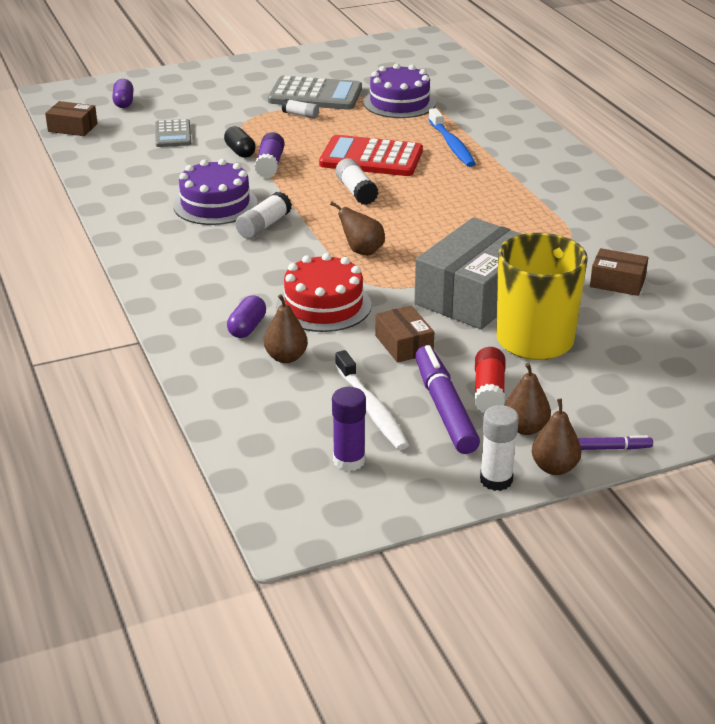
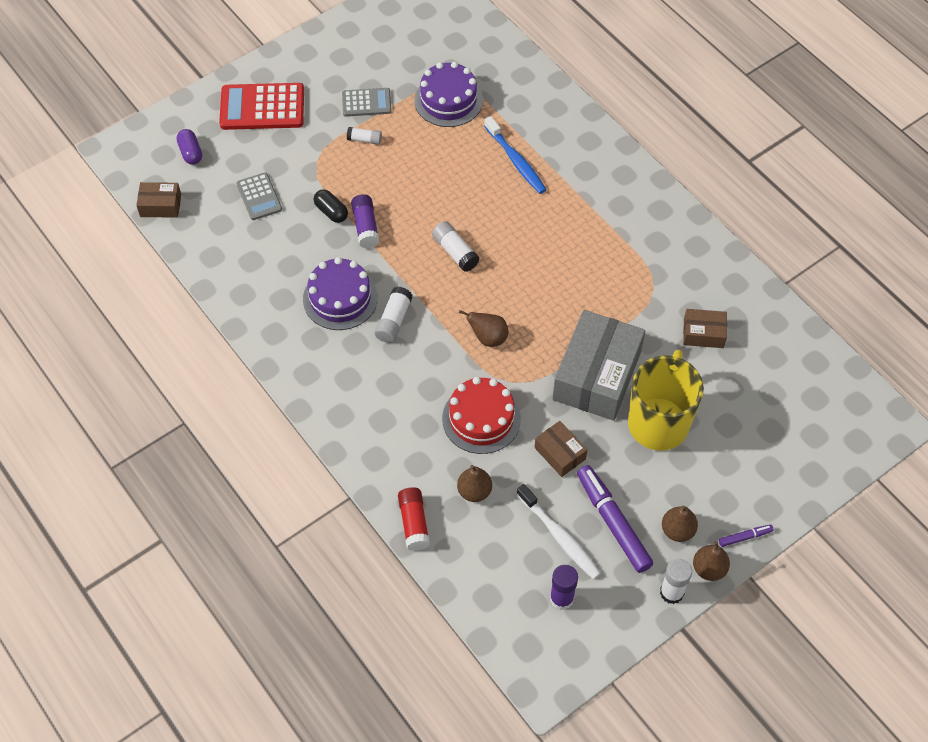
camera: 15 degrees left, 25 degrees up
purple capsule [227,296,266,338] -> none
grey calculator [268,76,362,110] -> grey calculator [342,88,392,117], size x0.59
red calculator [319,135,423,176] -> red calculator moved to [219,83,304,130]
red glue stick [474,347,505,413] -> red glue stick moved to [398,487,430,551]

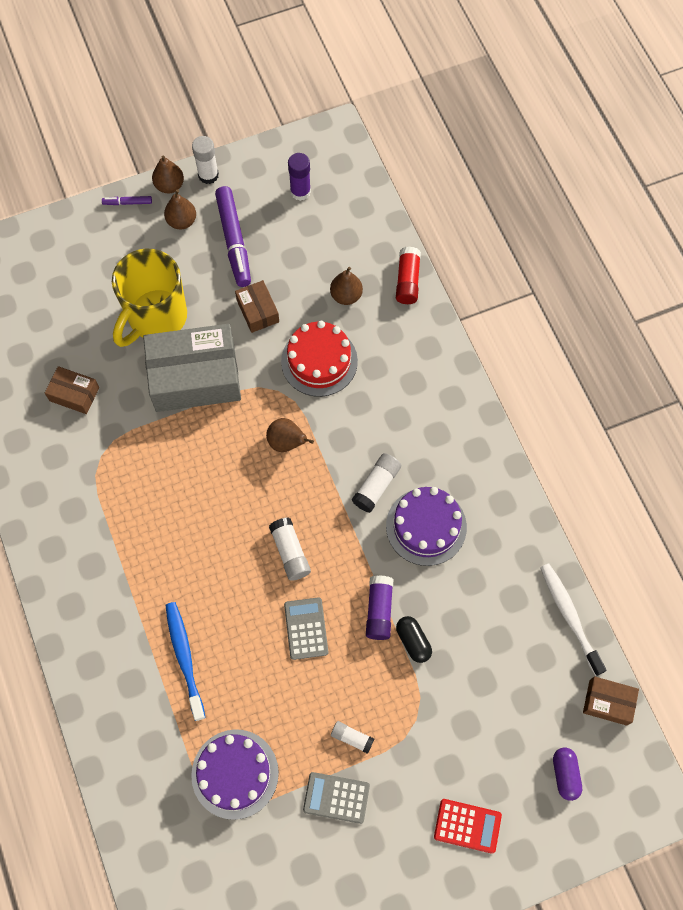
camera: 165 degrees left, 10 degrees up
red calculator [219,83,304,130] -> red calculator [434,799,502,854], size x0.59
grey calculator [236,172,282,220] -> grey calculator moved to [284,597,328,660]
white toothbrush [517,484,601,579] -> white toothbrush moved to [540,563,607,676]
grey box [552,310,645,421] -> grey box turned 45 degrees clockwise [143,324,241,412]

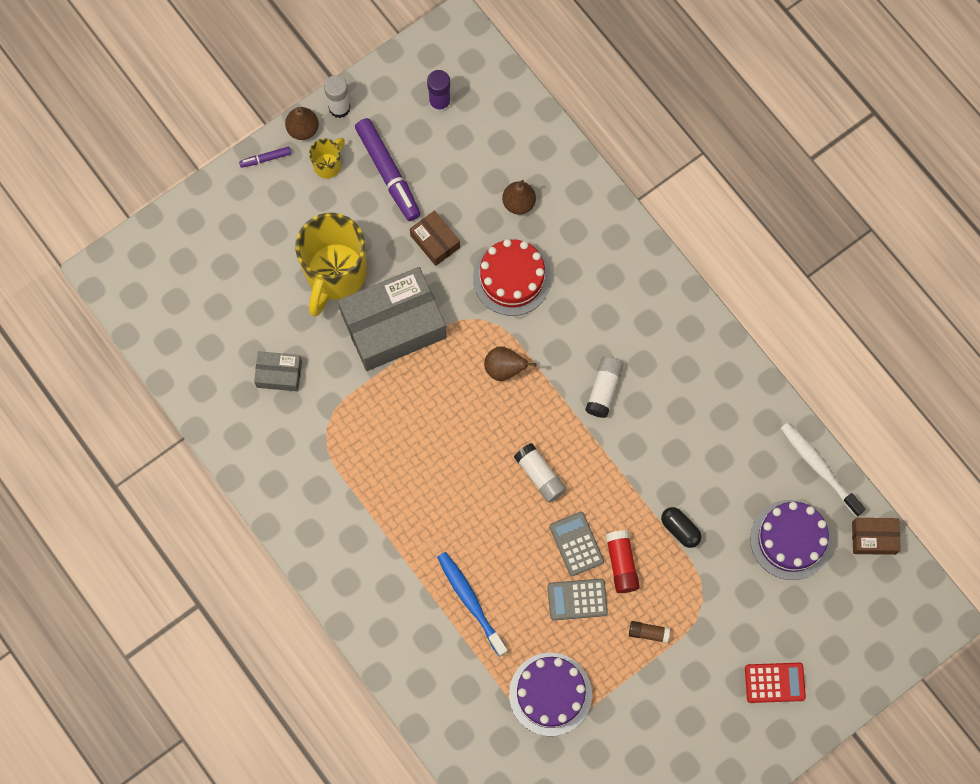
camera: 15 degrees left, 5 degrees up
brown box [45,366,99,414] -> grey box [254,351,302,391]
brown pear [164,189,196,229] -> yellow mug [309,138,345,179]
grey calculator [303,772,370,824] -> grey calculator moved to [547,578,608,620]
white glue stick [331,721,374,754] -> brown glue stick [629,621,670,643]
purple glue stick [366,575,394,640] -> none
purple cake [386,487,467,566] -> purple cake moved to [750,500,832,580]
red glue stick [396,246,421,304] -> red glue stick moved to [605,530,640,593]
purple capsule [553,748,582,801] -> none

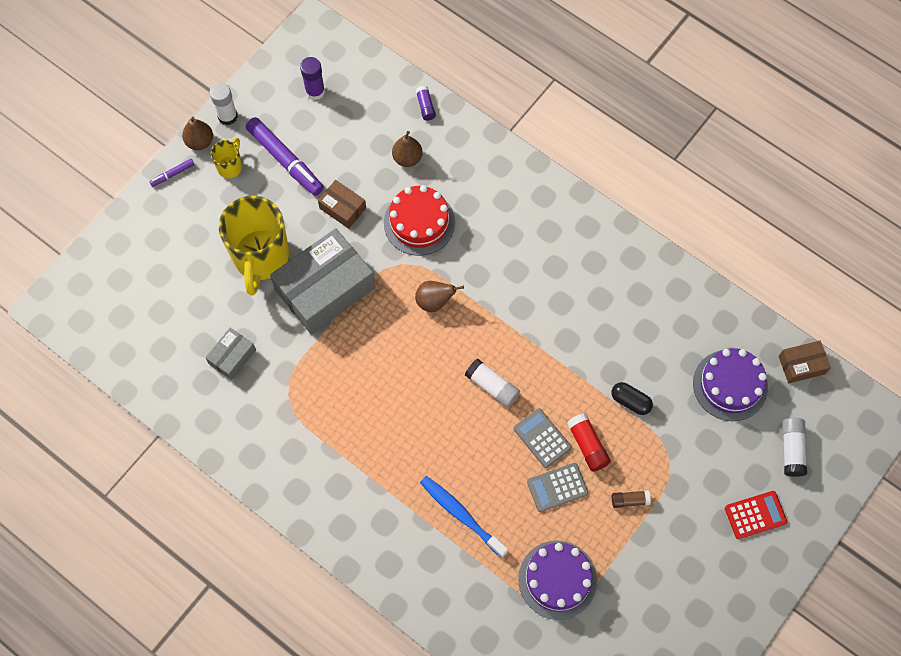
camera: 15 degrees left, 5 degrees down
grey box [254,351,302,391] -> grey box turned 45 degrees counterclockwise [205,328,256,380]
white glue stick [585,356,624,418] -> white glue stick moved to [782,418,807,477]
white toothbrush [780,423,866,517] -> none
none -> purple glue stick [416,86,436,121]

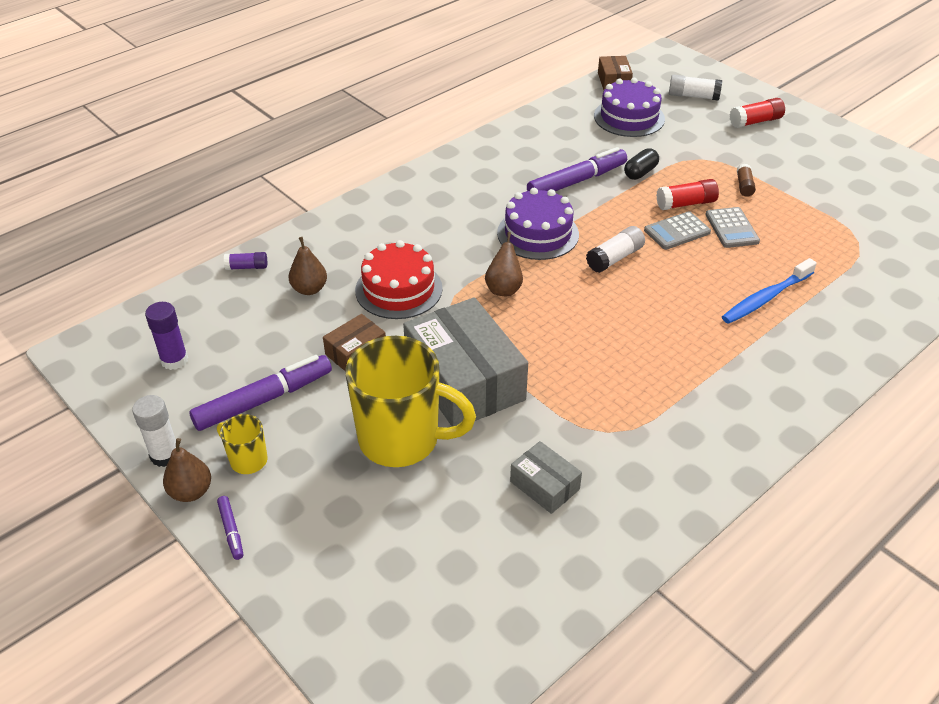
camera: 80 degrees left, 25 degrees down
purple cake [518,541,597,620] -> purple cake moved to [497,188,579,260]
red calculator [725,491,787,539] -> red glue stick [730,98,785,128]
none -> purple marker [527,147,627,191]

